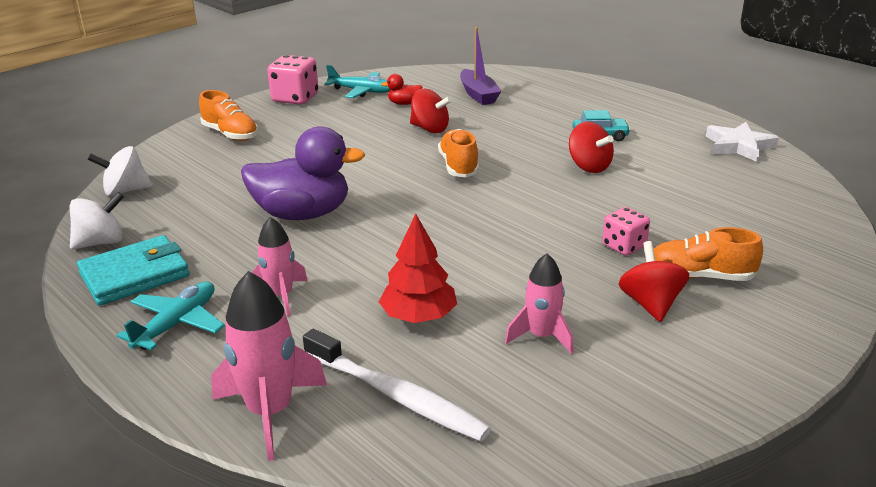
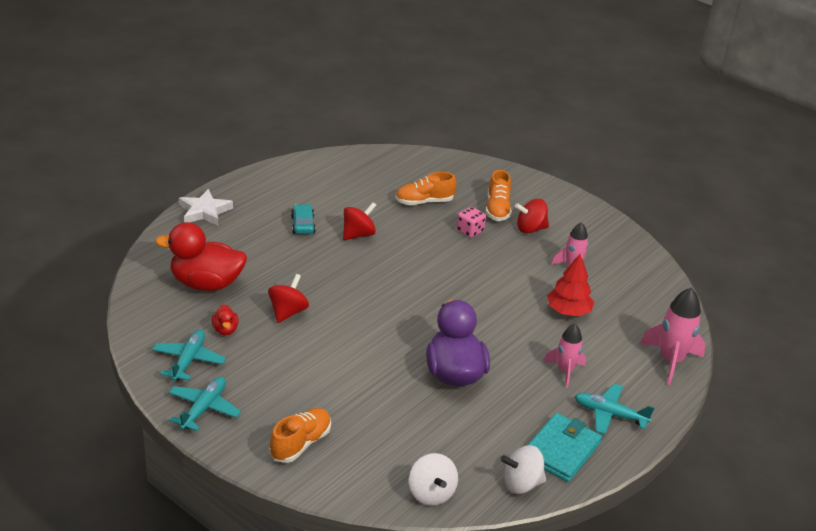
camera: 100 degrees left, 5 degrees up
white spinning top [70,192,124,249] -> white spinning top turned 60 degrees counterclockwise [501,445,546,494]
turquoise wallet [77,235,190,306] -> turquoise wallet turned 75 degrees clockwise [528,413,602,482]
pink dice [267,55,318,105] -> turquoise plane [169,377,241,431]
white toothbrush [303,329,491,442] -> none
orange shoe [438,129,479,177] -> orange shoe moved to [395,172,456,205]
purple boat [460,27,501,105] -> red duck [155,222,247,291]
white star [706,122,779,162] -> white star moved to [179,189,233,226]

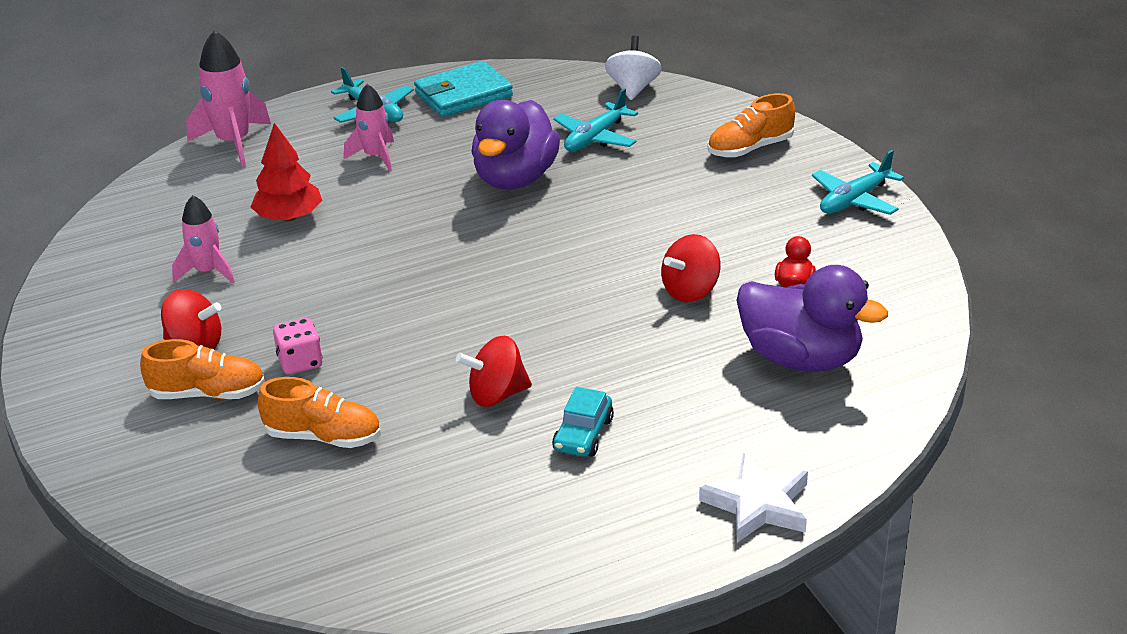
camera: 150 degrees left, 0 degrees up
turquoise plane [152,329,226,381] -> turquoise plane moved to [553,88,638,152]
red duck [155,222,247,291] -> purple duck [736,265,888,372]
orange shoe [486,170,512,221] -> orange shoe turned 60 degrees clockwise [140,339,265,399]
white spinning top [501,445,546,494] -> none

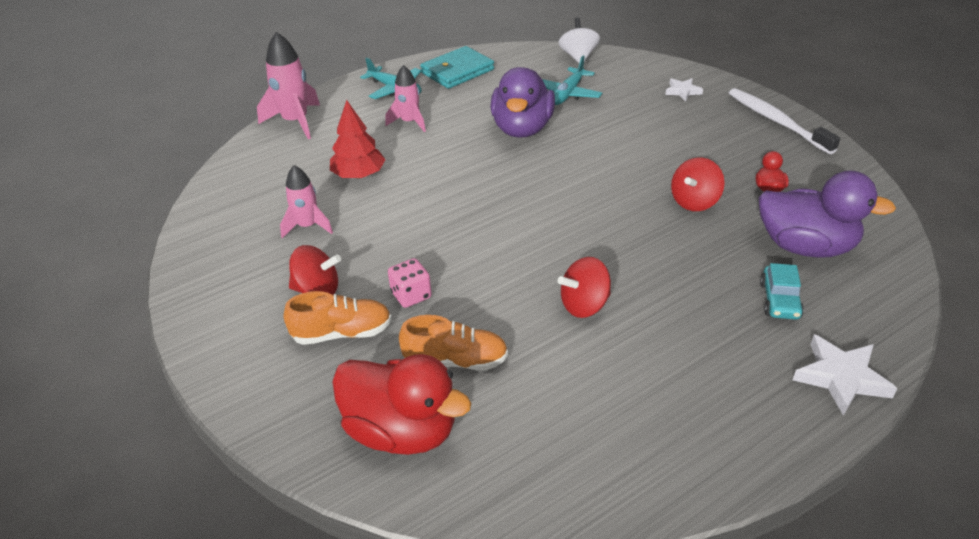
camera: 10 degrees left, 5 degrees up
turquoise car [552,387,614,457] -> turquoise car moved to [760,263,804,320]
orange shoe [708,93,795,158] -> white star [665,78,703,101]
turquoise plane [812,150,904,215] -> white toothbrush [729,88,840,154]
none -> red duck [332,354,471,455]

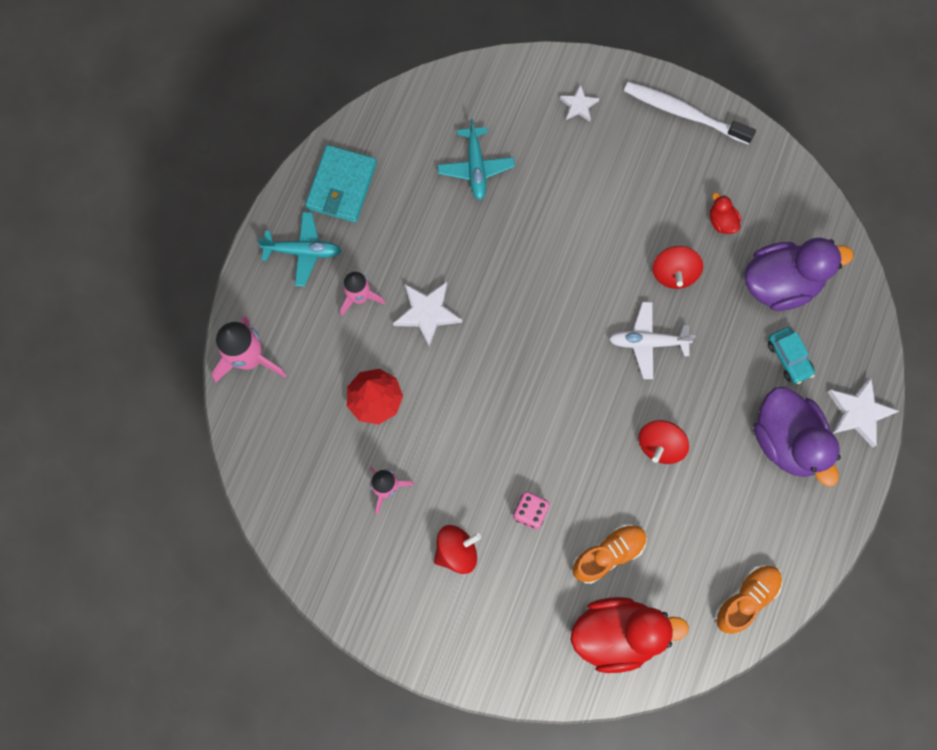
camera: 35 degrees left, 35 degrees up
orange shoe [284,291,392,345] -> orange shoe moved to [715,565,782,634]
purple duck [490,67,555,138] -> purple duck moved to [754,387,841,487]
white spinning top [559,17,600,63] -> none
none -> white star [393,282,462,347]
none -> white plane [609,302,696,379]

